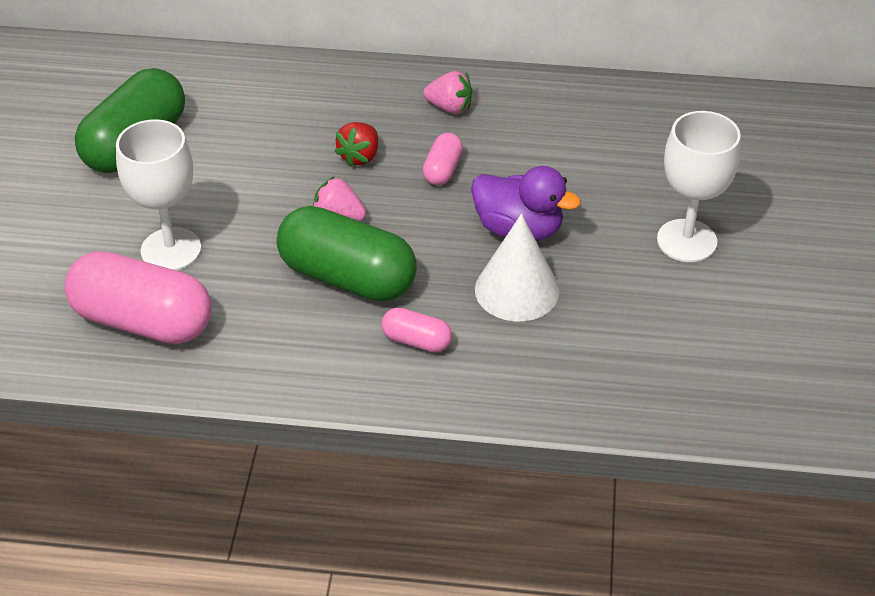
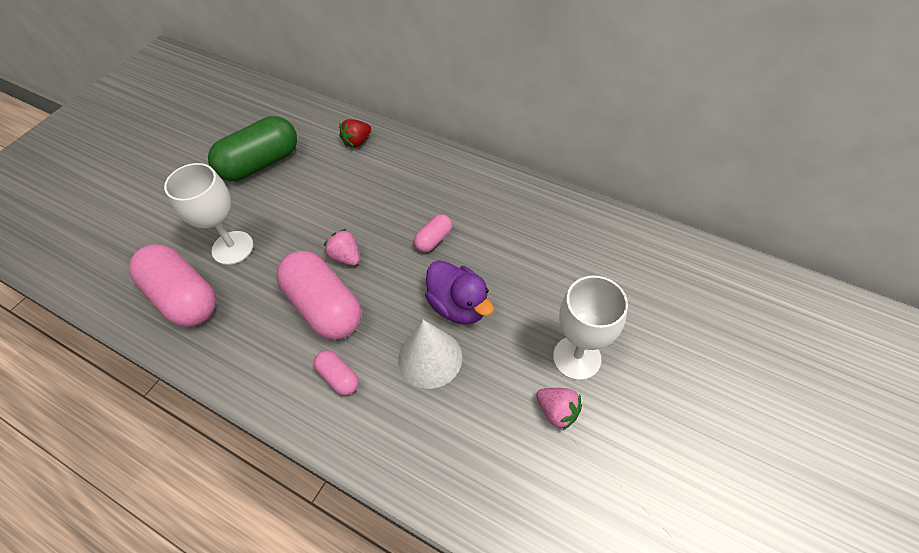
camera: 25 degrees right, 10 degrees up
green capsule [277,206,417,302] -> pink capsule [277,251,361,340]
red strawberry [334,122,378,167] -> red strawberry moved to [339,119,371,148]
pink strawberry [423,71,472,114] -> pink strawberry moved to [536,388,582,431]

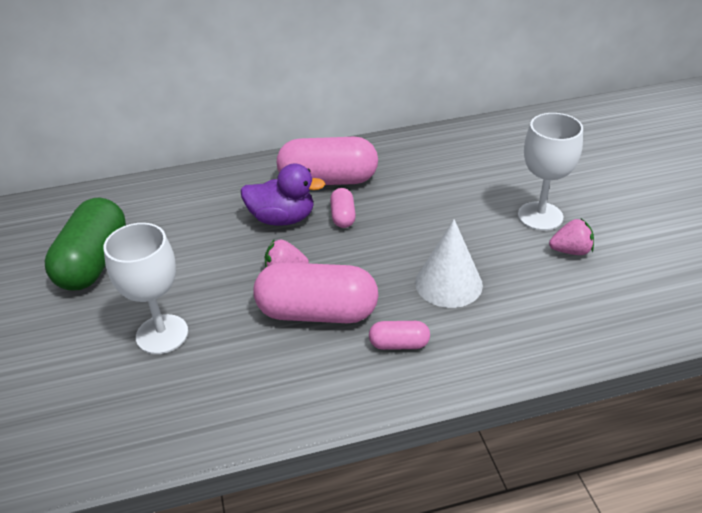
camera: 45 degrees left, 15 degrees down
pink capsule [129,244,216,327] -> pink capsule moved to [277,137,378,185]
red strawberry [339,119,371,148] -> none
purple duck [425,260,494,325] -> purple duck moved to [241,164,325,226]

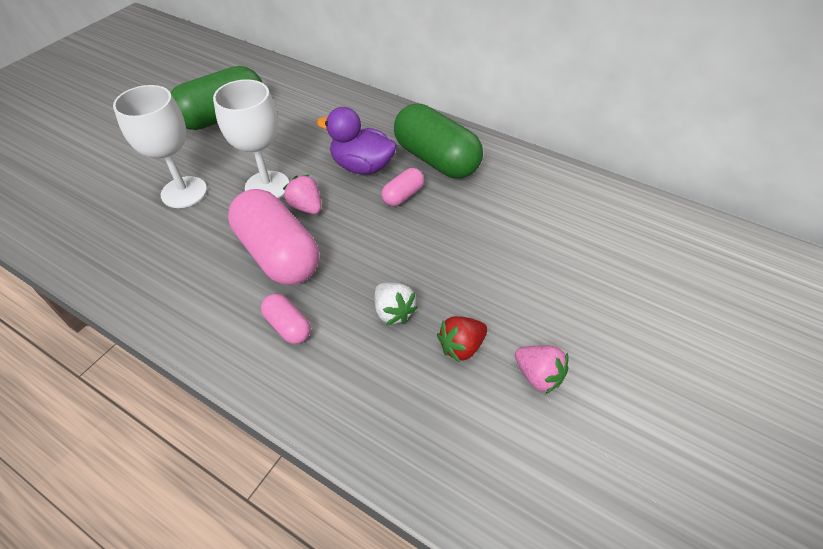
camera: 45 degrees right, 10 degrees up
purple duck [241,164,325,226] -> purple duck turned 150 degrees clockwise [317,107,397,175]
pink capsule [277,137,378,185] -> green capsule [394,104,483,178]
white cone [415,219,483,308] -> white strawberry [375,282,418,325]
white goblet [518,113,583,231] -> white goblet moved to [213,79,289,199]
none -> red strawberry [437,316,487,363]

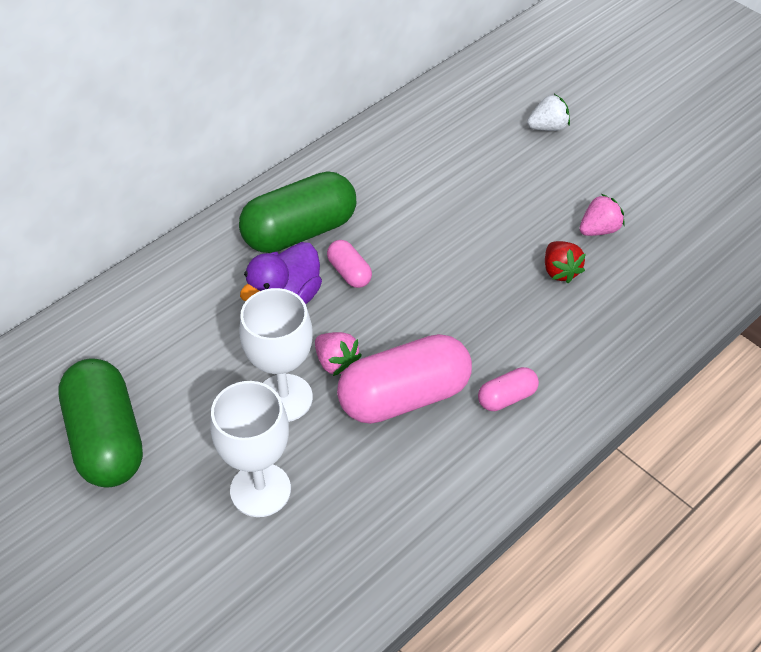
camera: 75 degrees left, 0 degrees up
pink strawberry [283,174,321,214] -> pink strawberry turned 105 degrees counterclockwise [315,332,362,376]
white strawberry [375,282,418,325] -> white strawberry moved to [527,94,570,131]

